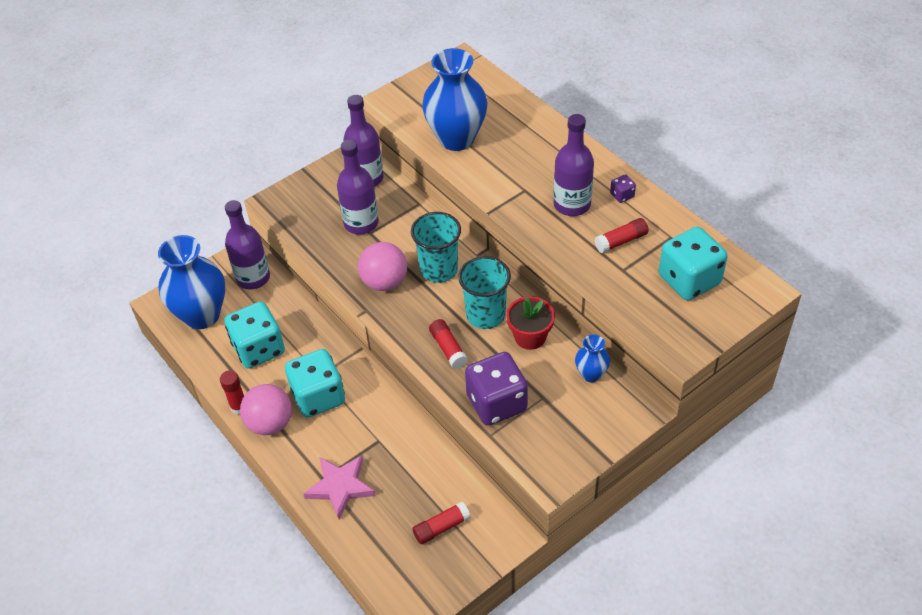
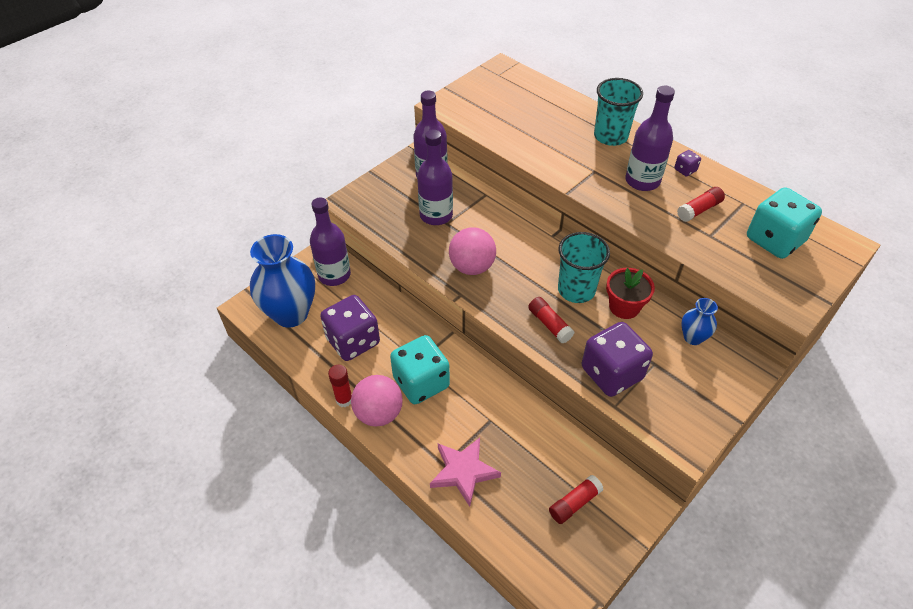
camera: 10 degrees left, 0 degrees up
turquoise dice [225,301,285,368] -> purple dice [320,295,380,361]
turquoise cup [411,212,461,283] -> turquoise cup moved to [594,78,643,146]
blue vase [422,48,488,151] -> none

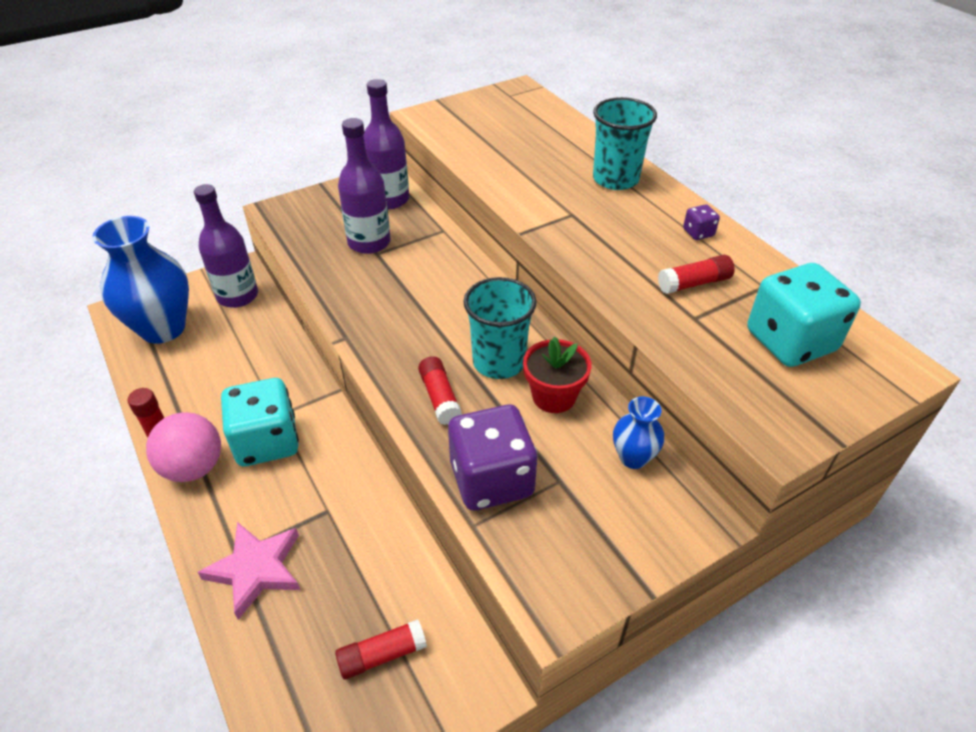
camera: 15 degrees right, 5 degrees down
purple dice [320,295,380,361] -> none
pink ball [449,227,496,275] -> none
purple bottle [625,86,675,191] -> none

